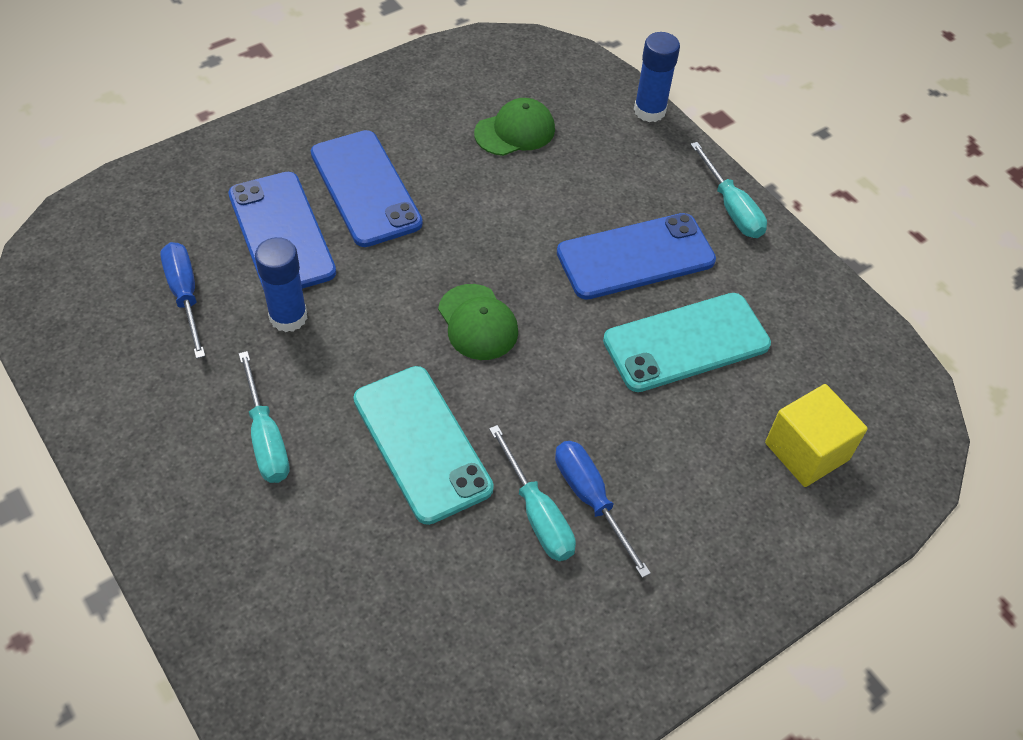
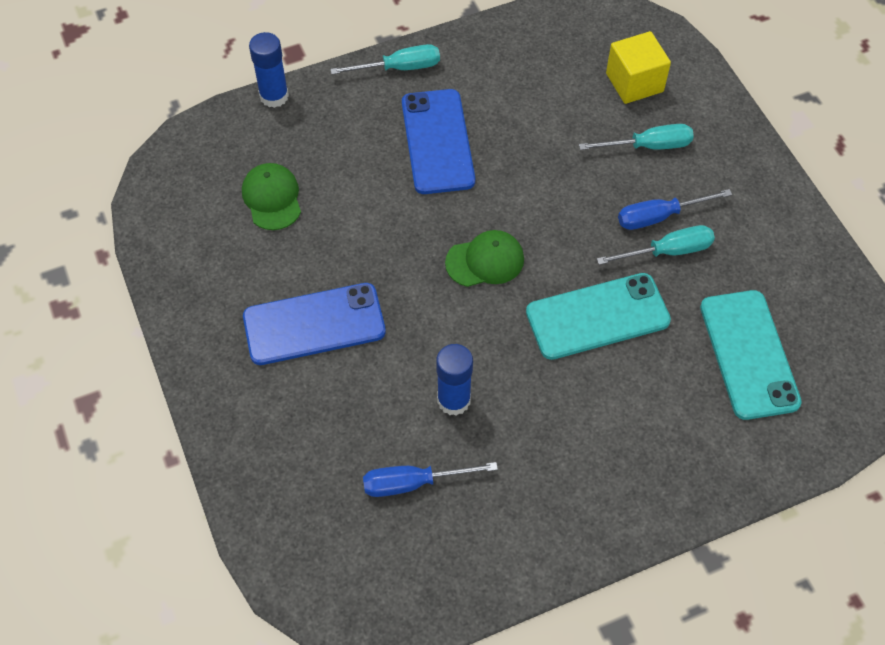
camera: 75 degrees left, 5 degrees up
blue phone [228,172,336,290] -> none
turquoise screwdriver [239,351,289,483] -> turquoise screwdriver moved to [579,124,694,150]
turquoise phone [603,293,771,392] -> turquoise phone moved to [700,290,802,420]

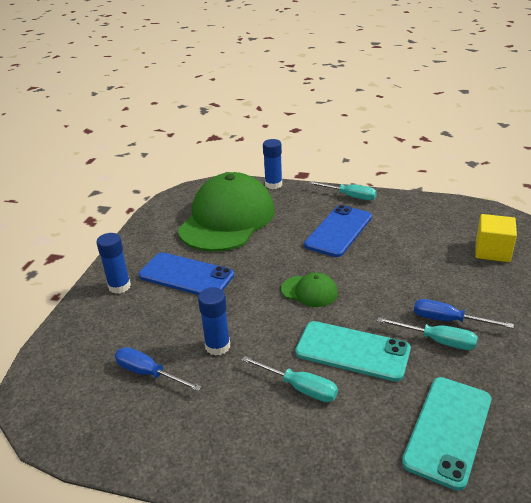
camera: 40 degrees right, 25 degrees down
green cap [242,163,301,230] -> green cap [178,172,275,252], size x2.38
turquoise screwdriver [579,124,694,150] -> turquoise screwdriver moved to [242,356,338,402]
none -> blue glue stick [97,233,131,294]

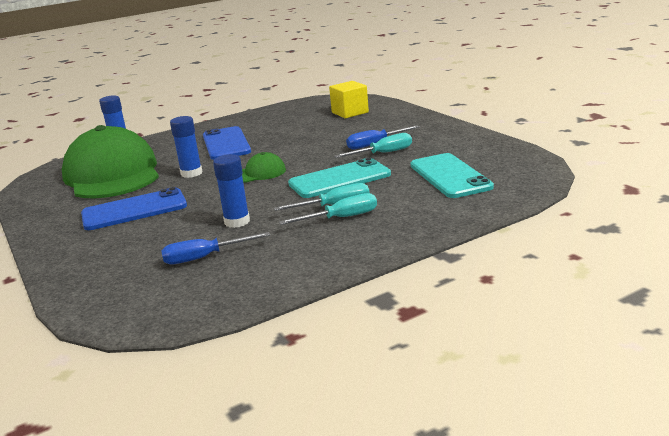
camera: 45 degrees left, 10 degrees down
blue glue stick [97,233,131,294] -> blue glue stick moved to [170,116,203,178]
turquoise screwdriver [309,181,377,200] -> turquoise screwdriver moved to [279,193,377,225]

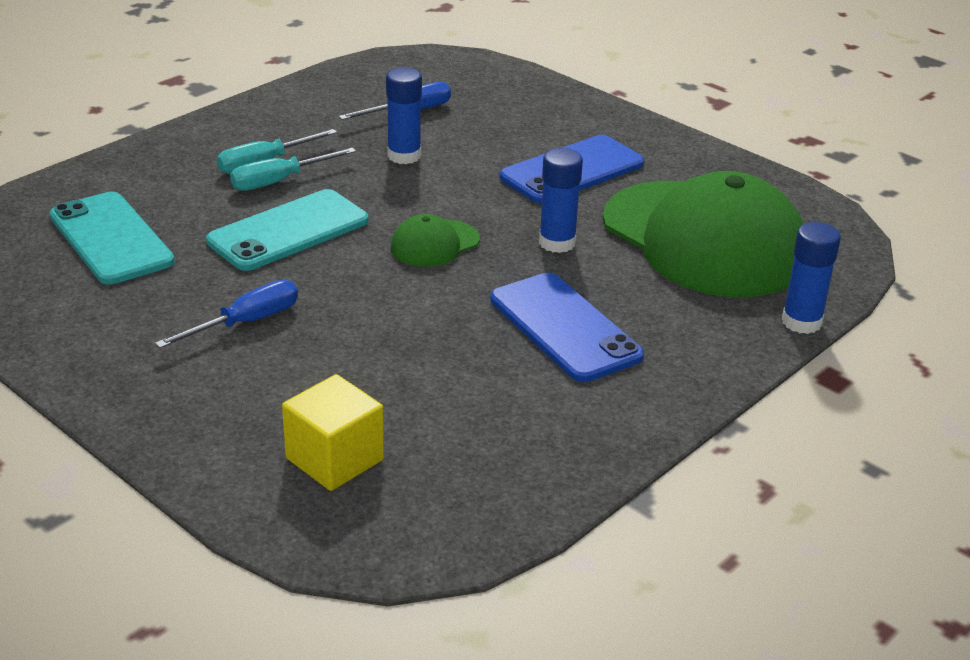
camera: 160 degrees right, 10 degrees up
turquoise screwdriver [334,133,412,158] -> none

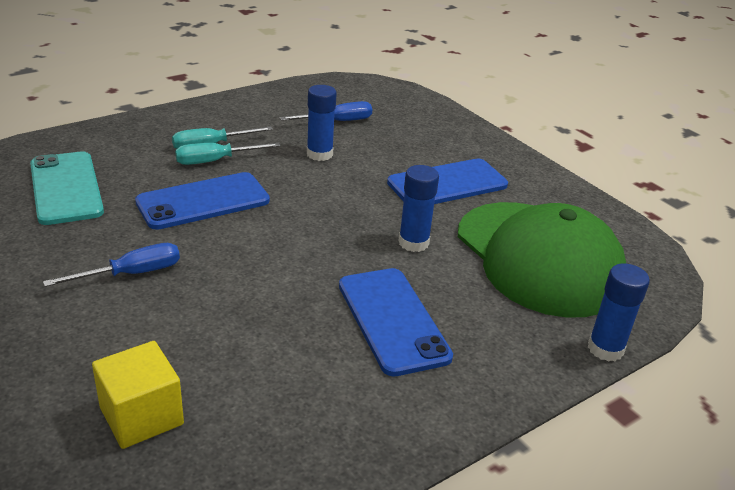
camera: 10 degrees right, 0 degrees up
turquoise phone [206,189,368,271] -> blue phone [135,172,270,230]
green cap [391,214,480,267] -> none

